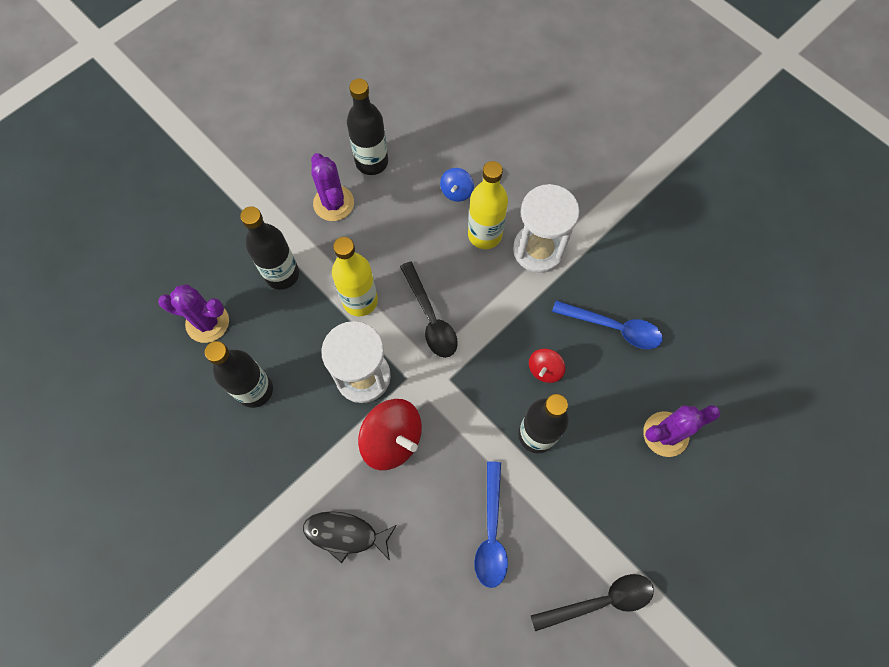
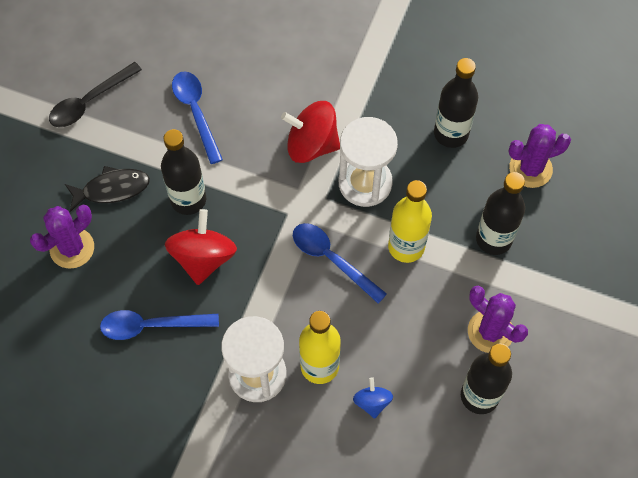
camera: 155 degrees right, 5 degrees down
black fish [303,511,397,563] -> black fish moved to [65,166,150,212]
black spoon [400,261,458,358] -> blue spoon [293,223,387,304]
red spinning top [529,349,566,383] -> red spinning top [165,209,237,285], size x1.87

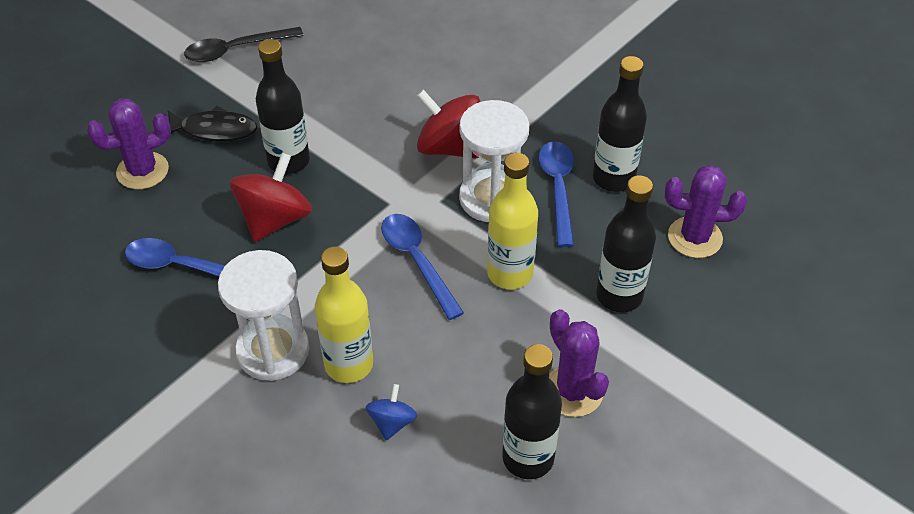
camera: 20 degrees right, 15 degrees down
blue spoon [172,71,223,164] -> blue spoon moved to [539,141,574,247]

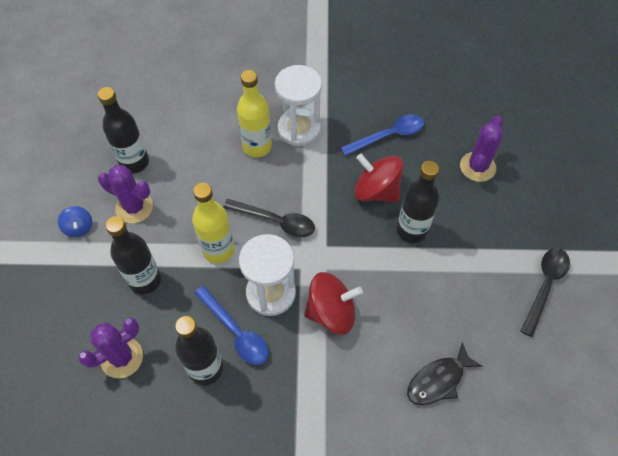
camera: 140 degrees right, 10 degrees up
black fish [168,106,257,141] -> black fish moved to [407,342,483,405]
red spinning top [230,153,312,242] -> red spinning top turned 135 degrees clockwise [354,154,404,202]
blue spinning top [366,384,417,441] -> blue spinning top moved to [58,206,92,237]
blue spoon [381,214,464,320] -> black spoon [223,199,315,237]

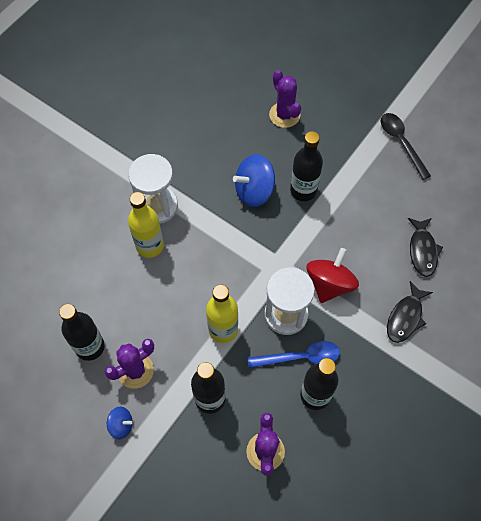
camera: 55 degrees left, 5 degrees up
black spoon [223,199,315,237] -> none
blue spoon [341,114,424,156] -> none
red spinning top [354,154,404,202] -> blue spinning top [233,154,275,207]
none -> black fish [387,281,433,343]

